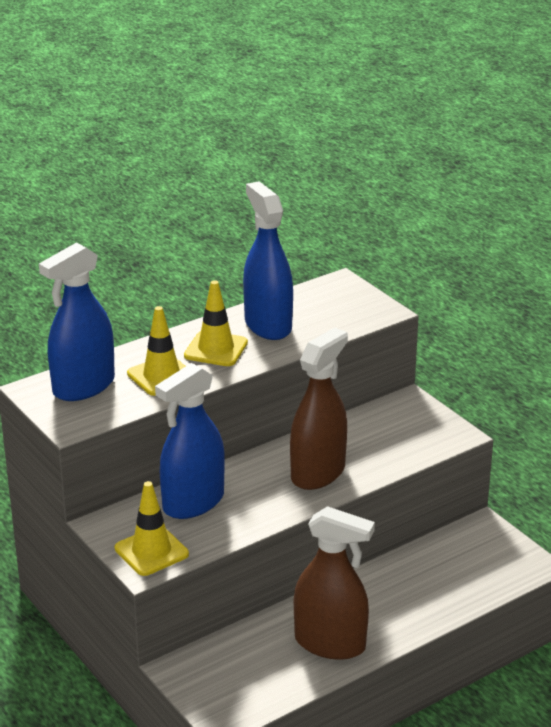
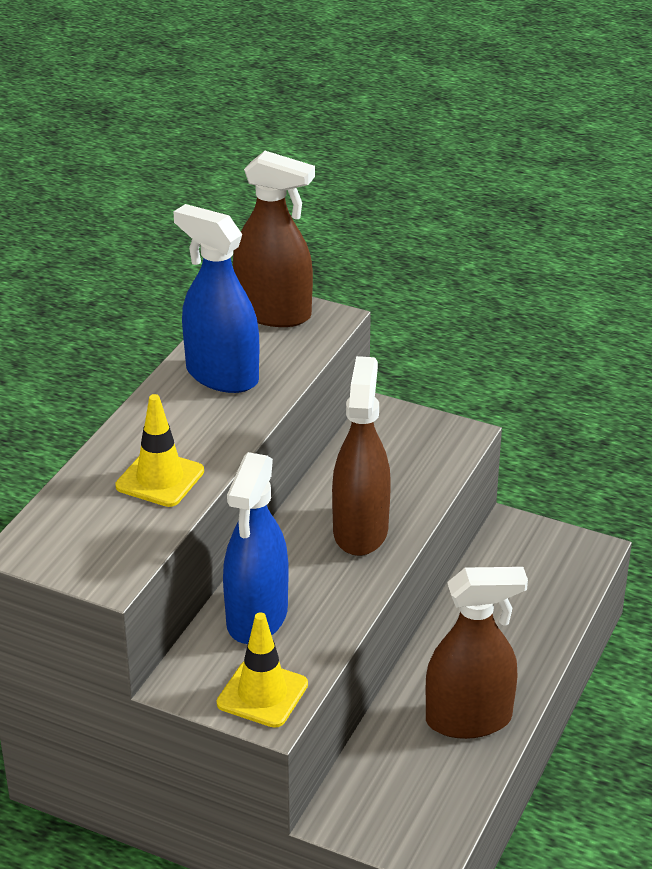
camera: 30 degrees left, 5 degrees up
blue spray bottle [39,243,115,401] -> none
yellow traffic cone [184,280,248,366] -> none
none -> brown spray bottle [233,151,315,327]

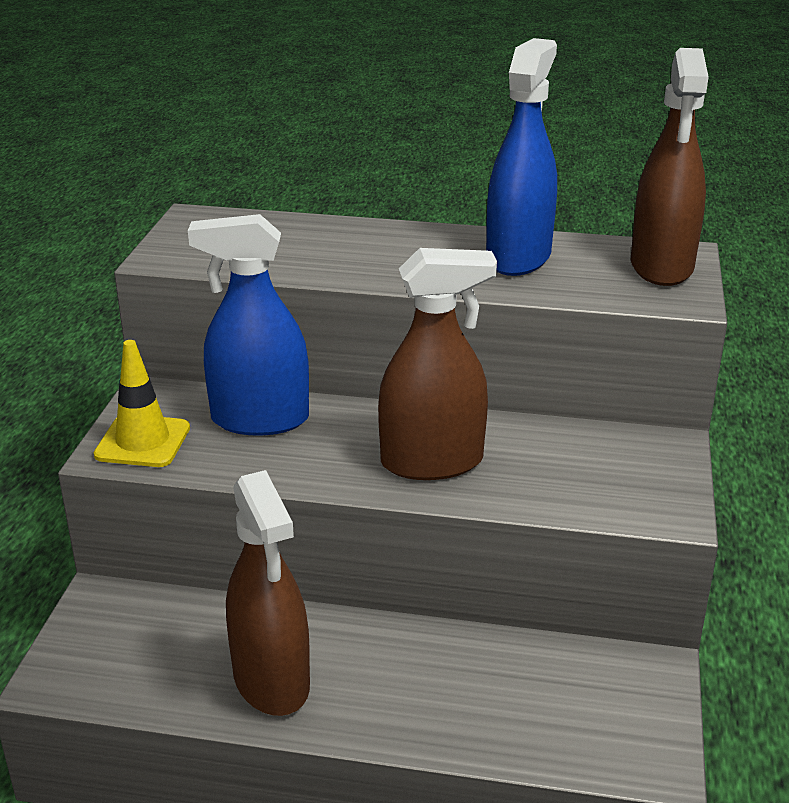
camera: 75 degrees right, 5 degrees down
yellow traffic cone [115,394,204,507] -> none

